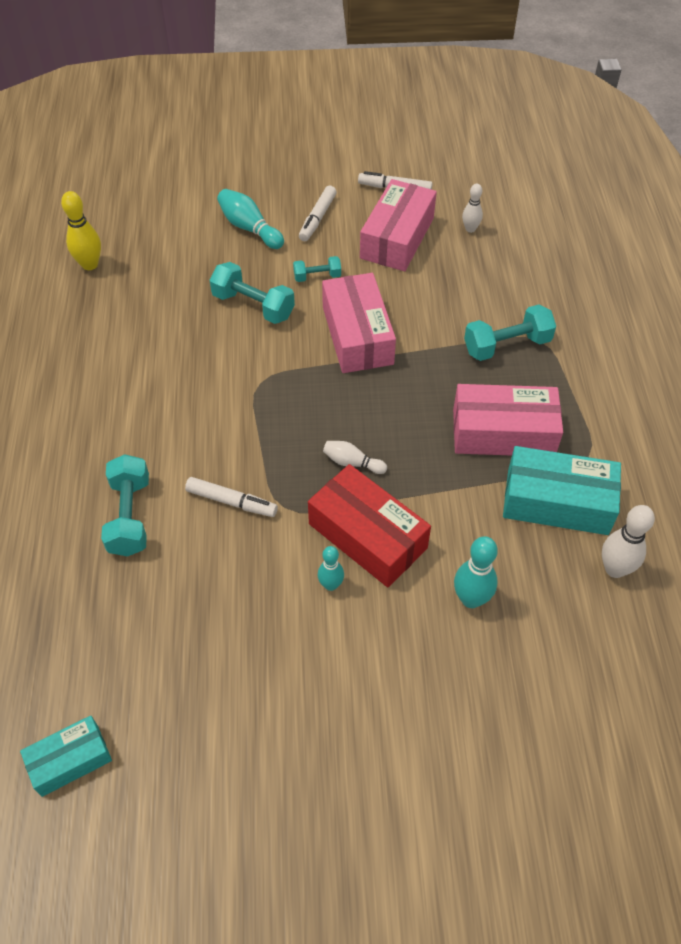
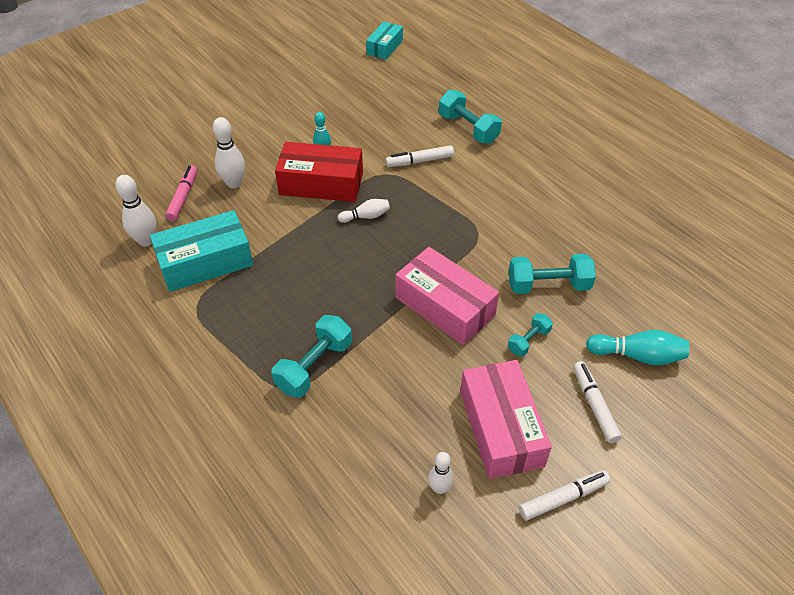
camera: 145 degrees right, 5 degrees down
yellow bowling pin [61,191,101,270] -> none
pink box [453,384,563,456] -> none
turquoise bowling pin [454,536,498,608] -> white bowling pin [213,117,245,188]
none -> pink marker [165,165,197,221]

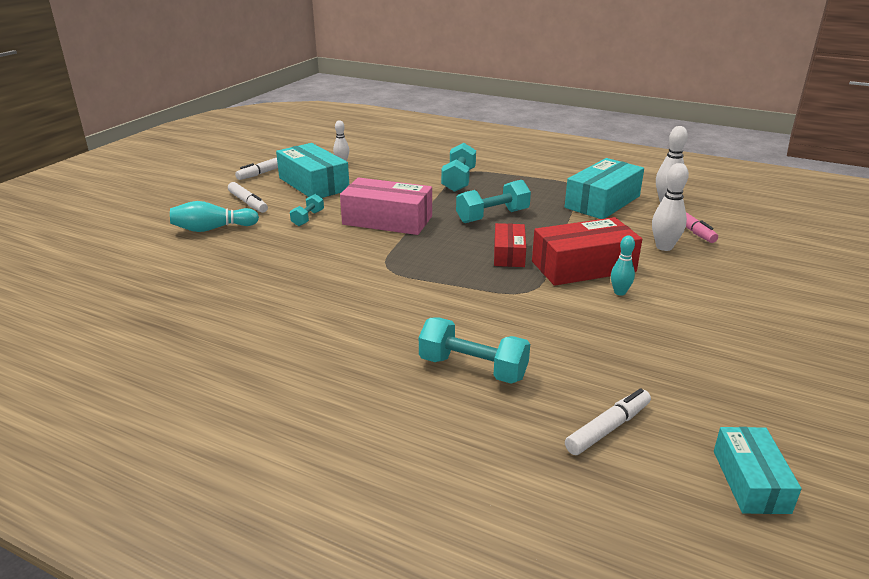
camera: 155 degrees right, 20 degrees down
white bowling pin [338,199,390,223] -> red box [494,223,526,267]
white marker [385,145,454,167] -> white marker moved to [565,388,651,455]
pink box [460,360,552,479] -> turquoise box [276,143,349,198]
turquoise dumbbell [509,254,596,294] -> turquoise dumbbell moved to [456,180,531,223]

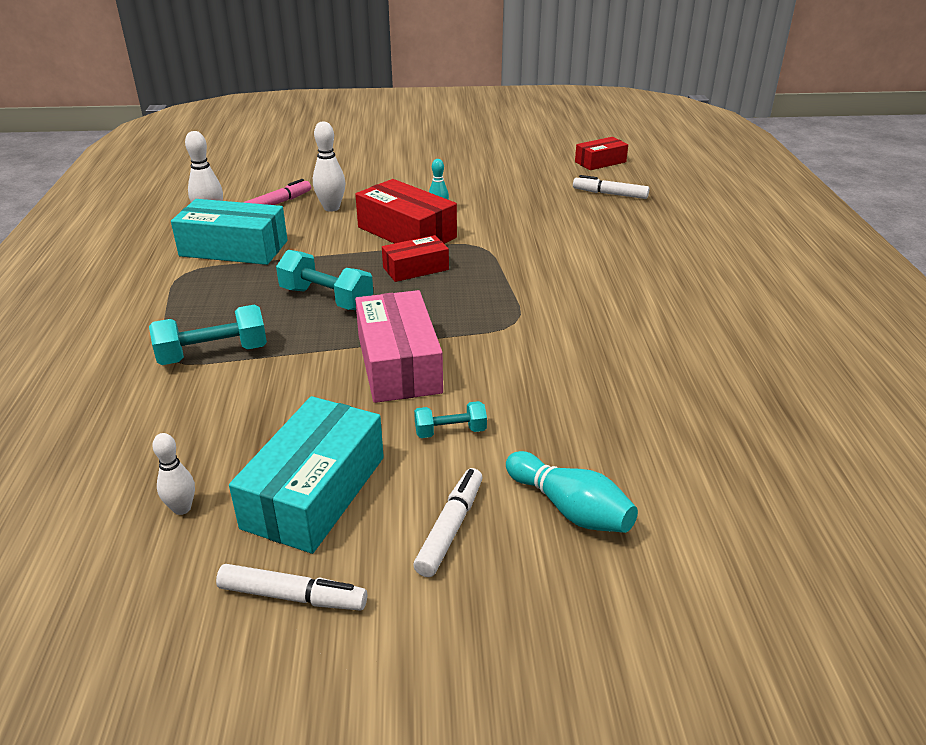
camera: 120 degrees left, 5 degrees up
turquoise dumbbell [419,317,530,384] -> none
turquoise box [714,427,802,514] -> red box [575,137,628,170]

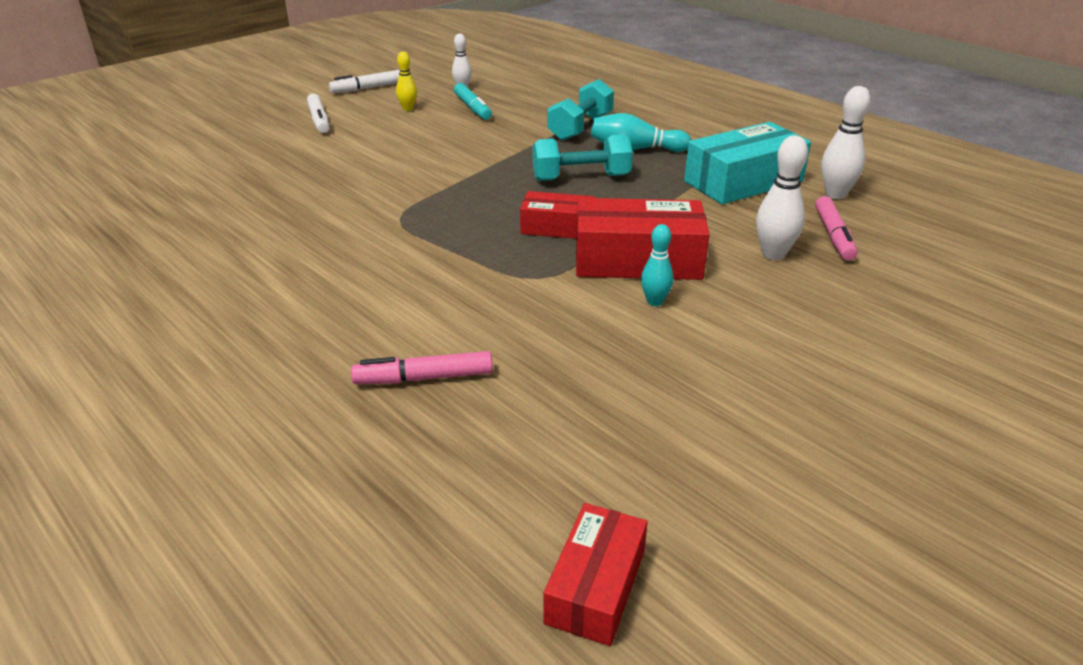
camera: 140 degrees right, 0 degrees up
turquoise box [229,396,384,554] -> yellow bowling pin [396,52,417,111]
pink box [355,290,443,403] -> none
red box [382,235,449,282] -> red box turned 75 degrees clockwise [520,191,595,239]
turquoise dumbbell [414,401,487,438] -> none
turquoise bowling pin [506,451,638,533] -> turquoise bowling pin moved to [591,113,691,152]
white marker [573,175,649,199] -> none
none -> pink marker [351,351,493,384]
none -> turquoise marker [454,83,492,120]

